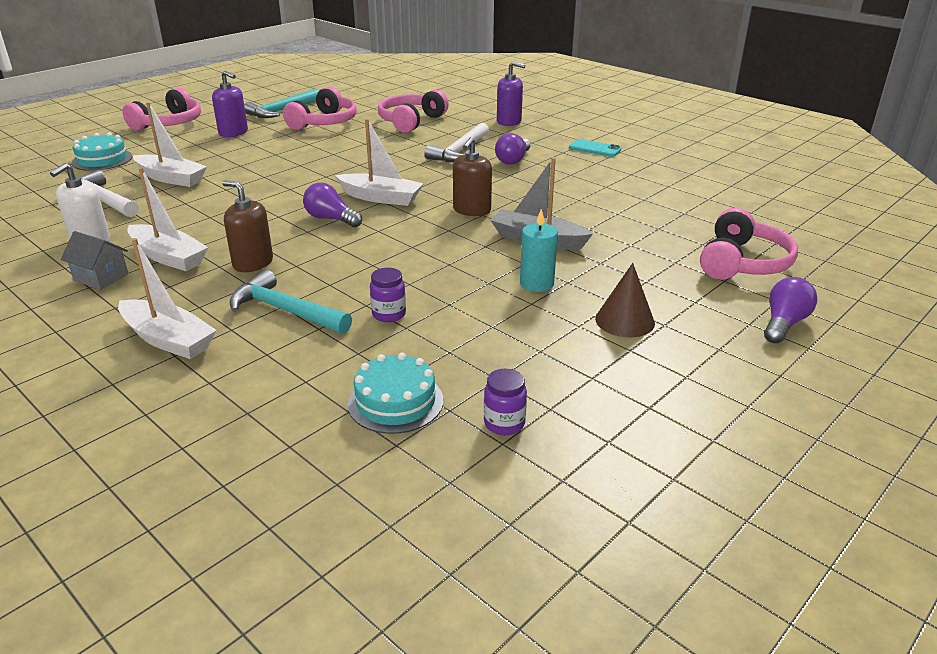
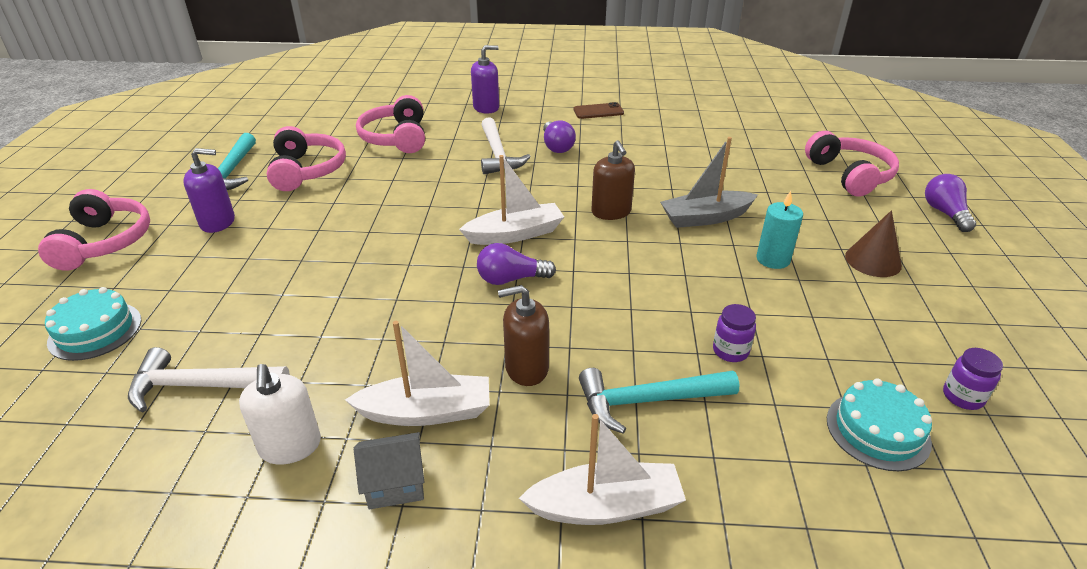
camera: 40 degrees left, 5 degrees up
white boat [133,102,207,187] -> none
turquoise phone [569,139,621,157] -> brown phone [573,102,624,119]

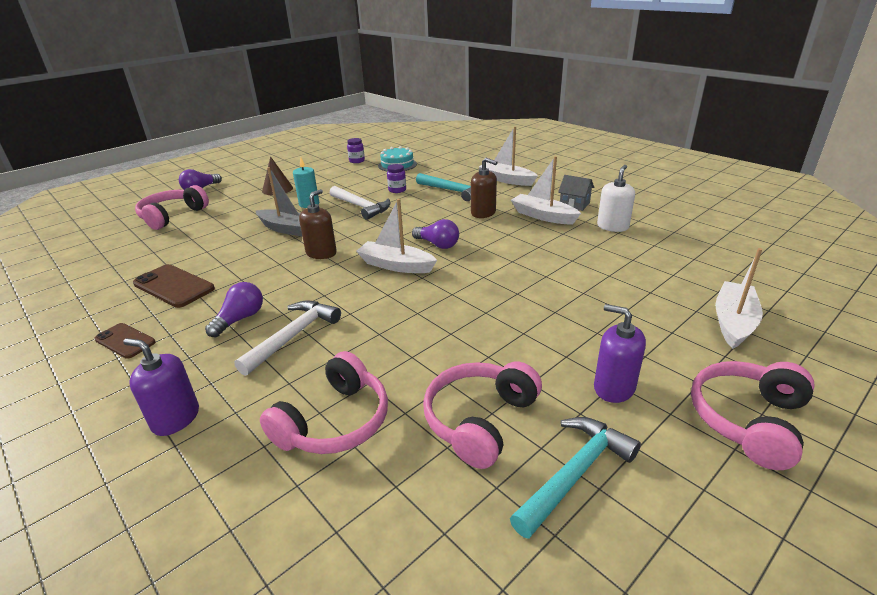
camera: 135 degrees left, 5 degrees down
turquoise cake [45,287,141,361] -> white boat [715,248,763,349]
white hammer [128,347,290,412] -> white hammer moved to [330,186,391,220]
none -> brown phone [133,264,215,308]

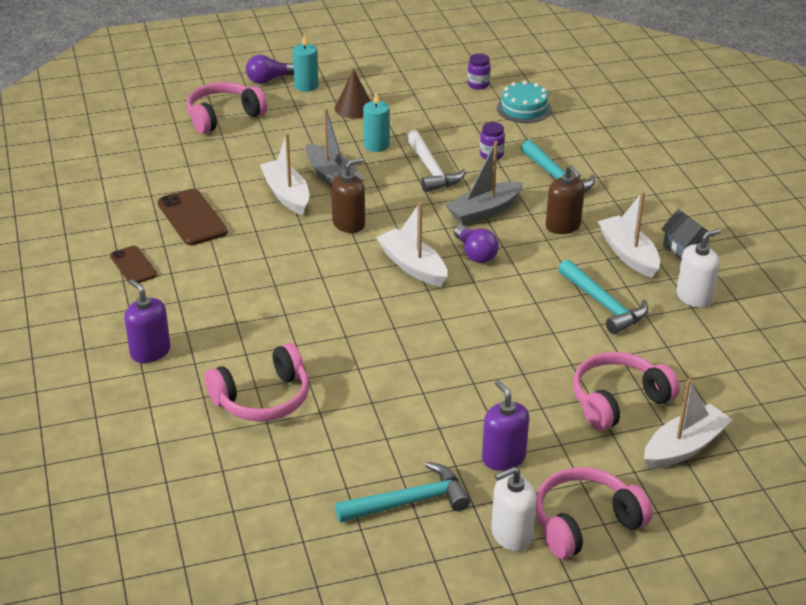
camera: 25 degrees right, 5 degrees up
purple light bulb [205,282,263,337] -> none
white hammer [234,301,341,376] -> none
pink headphones [423,362,542,469] -> pink headphones moved to [573,352,680,431]
white boat [479,126,538,186] -> white boat moved to [260,133,309,215]
none -> turquoise candle [293,34,318,92]
none -> grey boat [445,141,524,225]
none -> white soap dispenser [491,467,536,551]
none -> turquoise hammer [558,259,648,334]

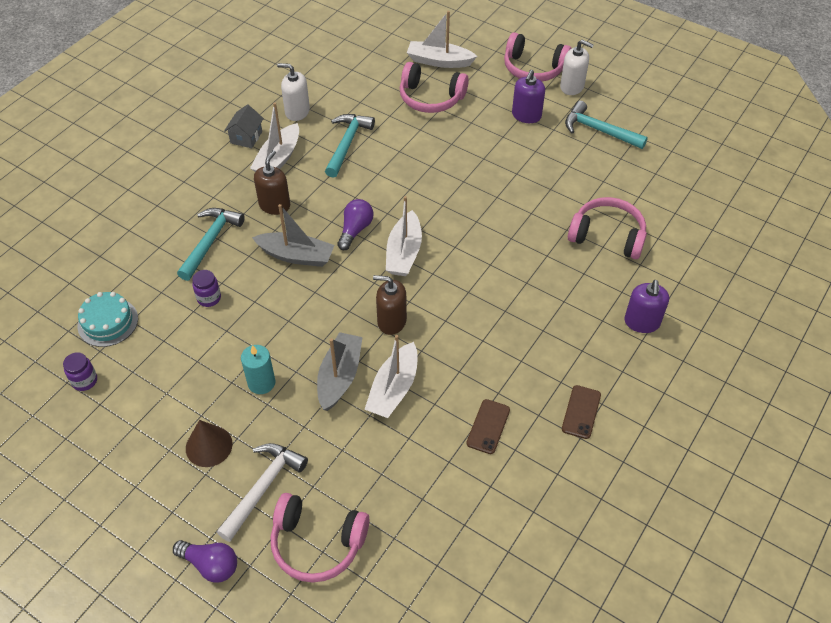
camera: 130 degrees left, 15 degrees up
brown phone [158,189,228,245] -> brown phone [466,399,510,454], size x0.63
turquoise candle [293,34,318,92] -> none
white hammer [406,130,466,192] -> white hammer moved to [217,443,308,542]

